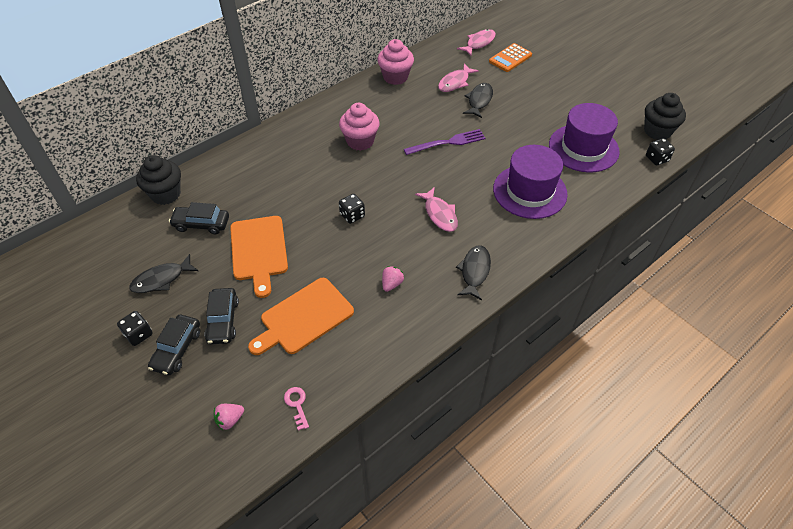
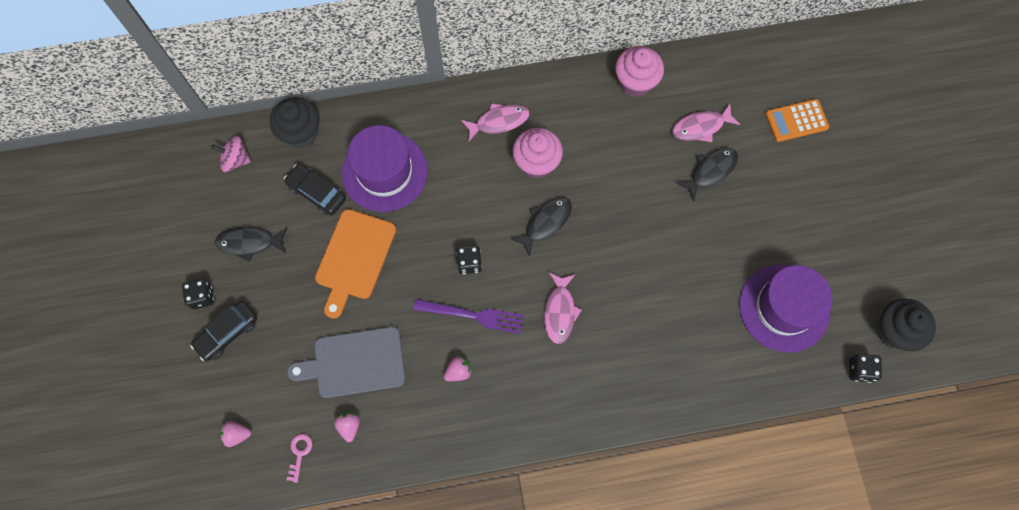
camera: 30 degrees right, 20 degrees up
black car [204,288,239,344] -> none
orange cutting board [248,278,354,355] -> grey cutting board [287,327,405,398]
purple fork [404,129,486,155] -> purple fork moved to [413,299,524,334]
black fish [456,246,491,300] -> black fish moved to [511,197,572,256]
pink fish [457,29,496,56] -> pink fish moved to [461,103,530,141]
purple hat [493,145,568,219] -> purple hat moved to [342,125,428,212]
none -> pink spinning top [211,136,251,172]
none -> pink strawberry [334,412,360,442]

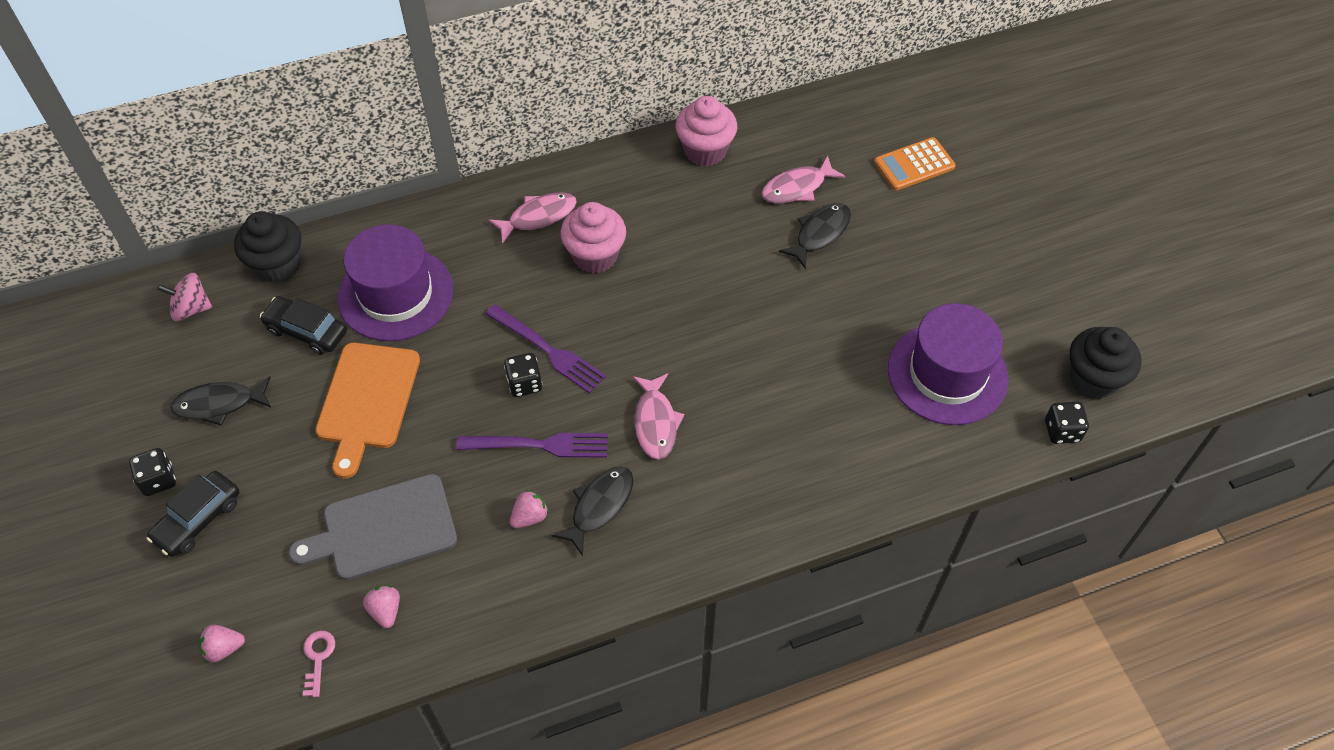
camera: 10 degrees left, 15 degrees down
black fish [511,197,572,256] -> black fish moved to [551,466,634,556]
none -> purple fork [486,305,606,393]

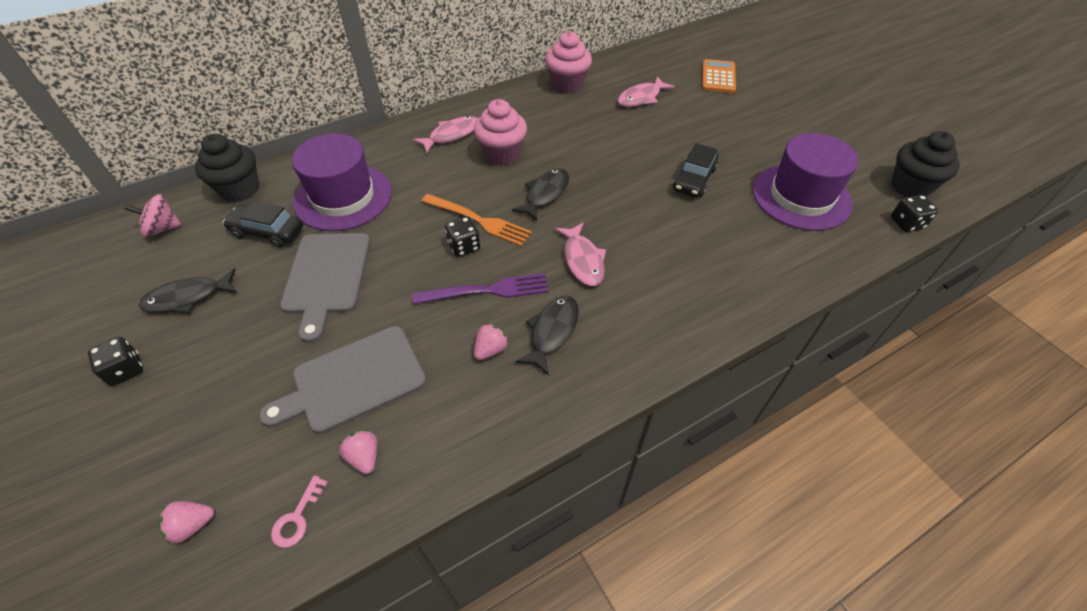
camera: 10 degrees left, 5 degrees down
black car [147,471,239,557] -> black car moved to [673,143,718,197]
pink key [303,630,335,697] -> pink key turned 150 degrees counterclockwise [271,476,328,548]
orange cutting board [315,343,420,479] -> grey cutting board [280,233,370,343]
purple fork [486,305,606,393] -> orange fork [421,194,532,246]
black fish [779,203,851,269] -> black fish moved to [512,168,569,221]
orange calculator [874,137,956,191] -> orange calculator turned 135 degrees clockwise [702,59,736,93]

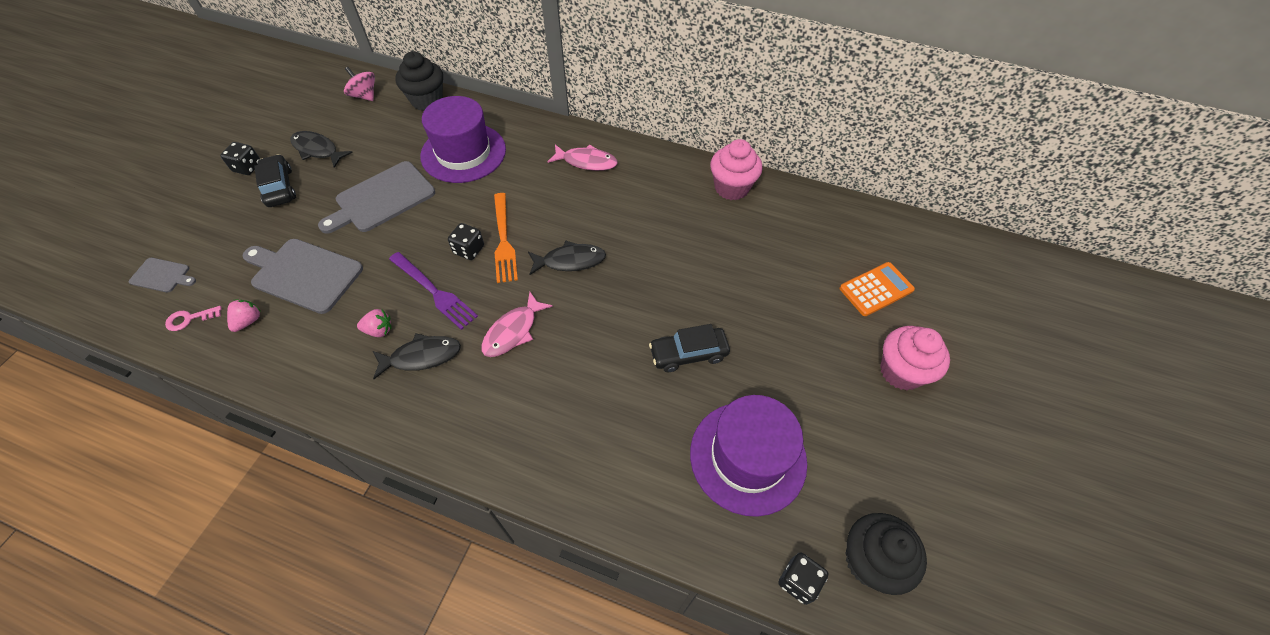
camera: 50 degrees right, 5 degrees up
pink strawberry [158,501,214,544] -> grey cutting board [129,258,196,293]
black car [223,201,303,248] -> black car moved to [254,154,296,207]
pink cupcake [474,99,527,166] -> pink cupcake moved to [880,326,950,391]
pink fish [618,76,675,107] -> none

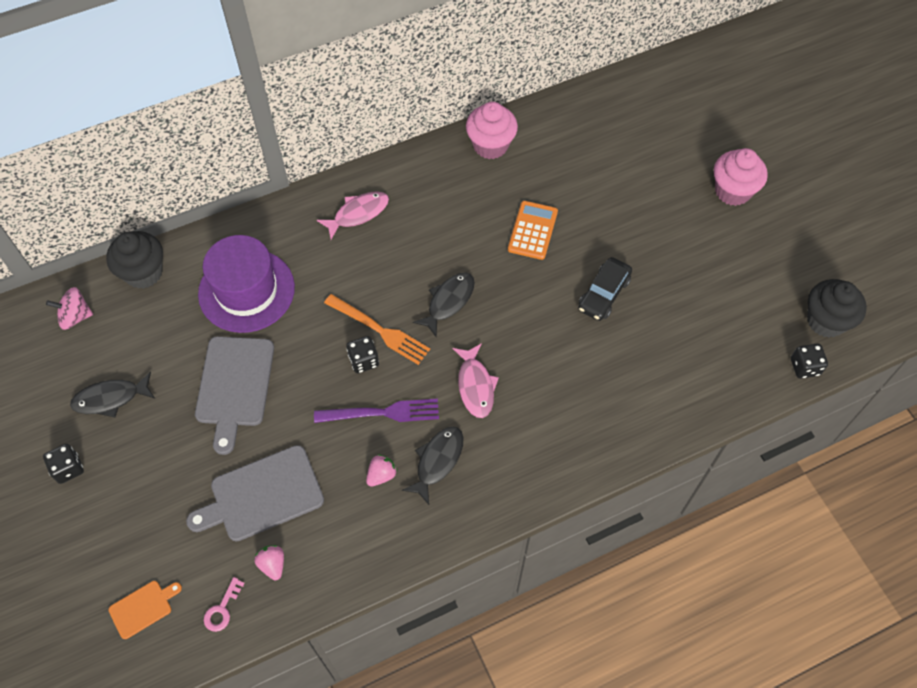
camera: 45 degrees left, 5 degrees up
grey cutting board [129,258,196,293] -> orange cutting board [109,581,182,639]
black car [254,154,296,207] -> none
purple hat [690,395,807,517] -> none
orange calculator [840,262,915,316] -> orange calculator moved to [508,201,558,260]

